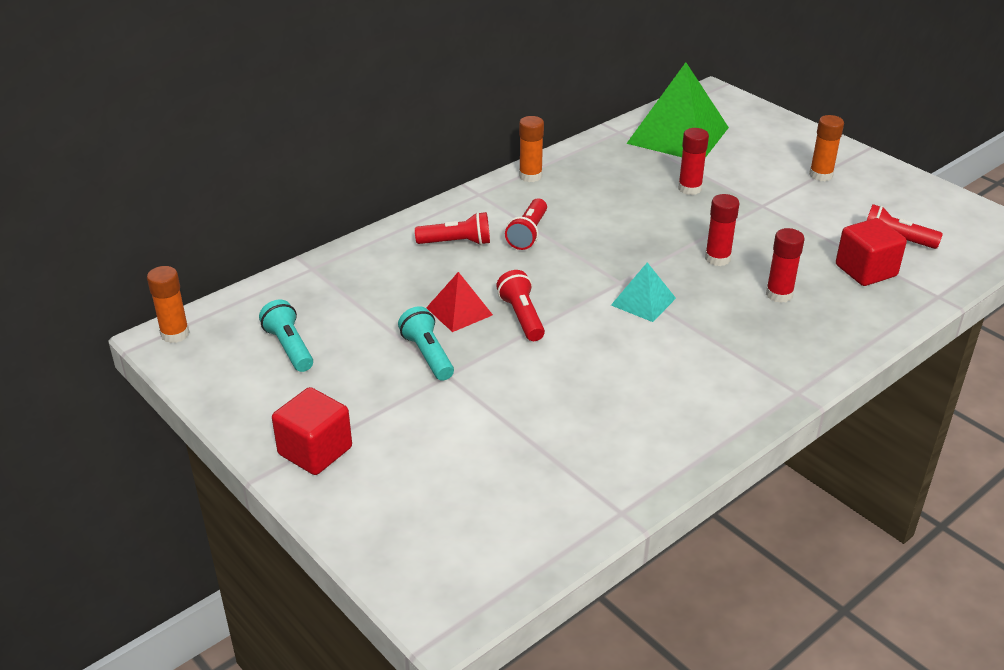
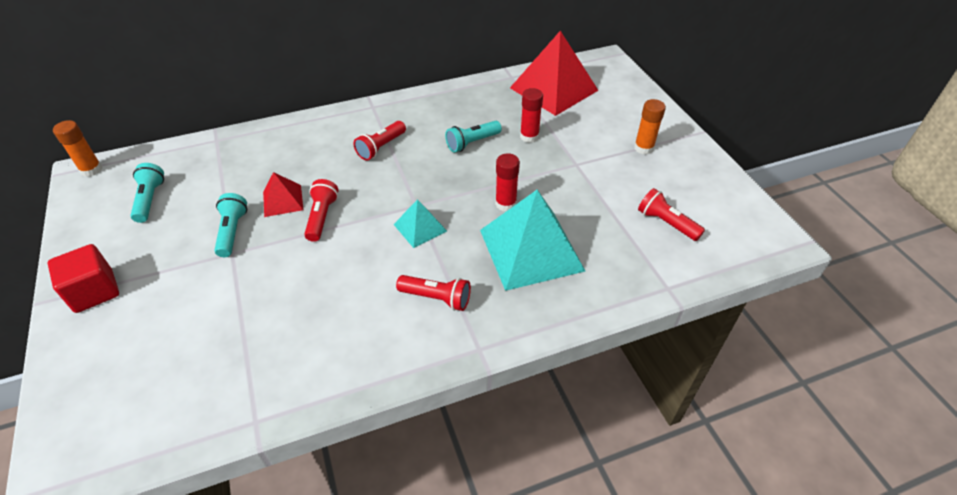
camera: 20 degrees right, 10 degrees up
red flashlight [415,212,490,245] -> red flashlight moved to [396,275,471,311]
orange glue stick [519,116,544,182] -> none
green pyramid [626,62,729,158] -> red pyramid [510,31,598,116]
red glue stick [766,228,804,303] -> turquoise pyramid [480,190,585,291]
red cube [836,218,907,286] -> none
none -> turquoise flashlight [445,121,502,153]

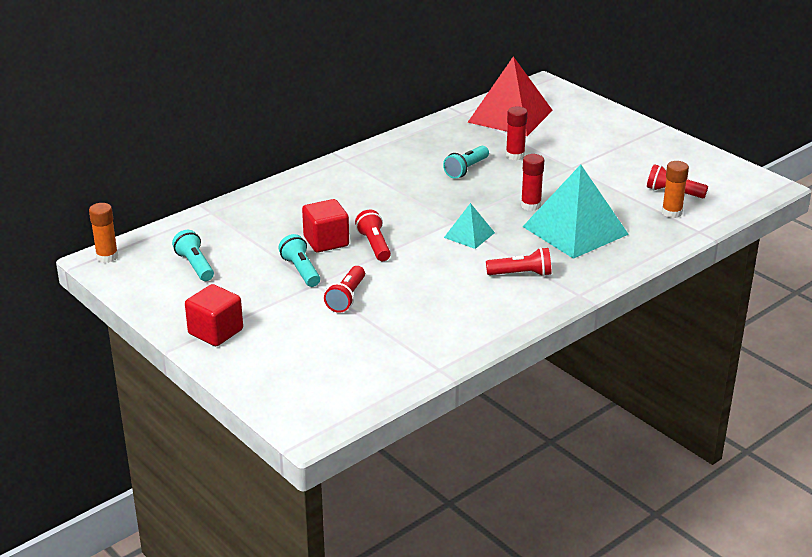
camera: 20 degrees left, 15 degrees down
red pyramid [263,172,303,217] -> red cube [302,199,349,253]
red flashlight [354,121,406,161] -> red flashlight moved to [324,266,365,313]
orange glue stick [634,99,666,154] -> orange glue stick moved to [662,161,689,218]

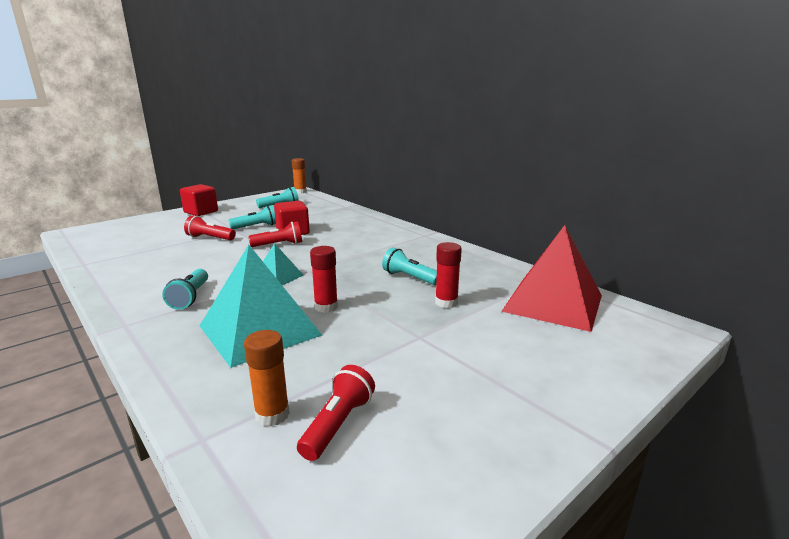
camera: 90 degrees right, 10 degrees down
red flashlight [486,247,551,276] -> turquoise flashlight [162,269,208,310]

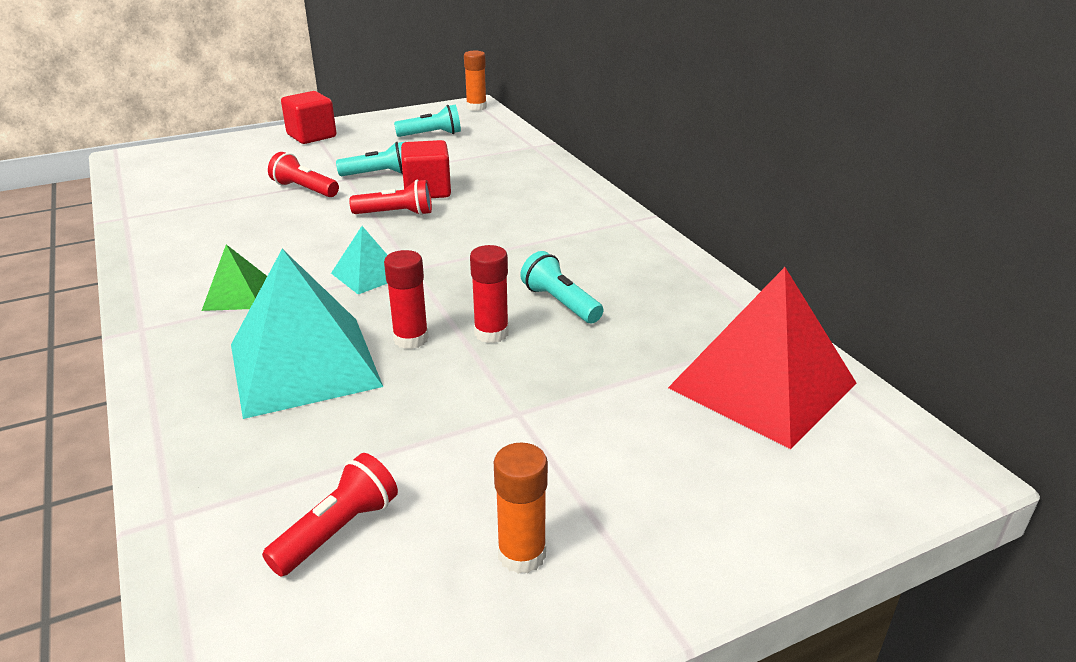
camera: 15 degrees right, 10 degrees up
turquoise flashlight [162,269,208,310] -> green pyramid [202,244,267,311]
orange glue stick [244,330,290,426] -> orange glue stick moved to [494,443,548,574]
red glue stick [435,242,462,308] -> red glue stick moved to [470,245,509,343]

